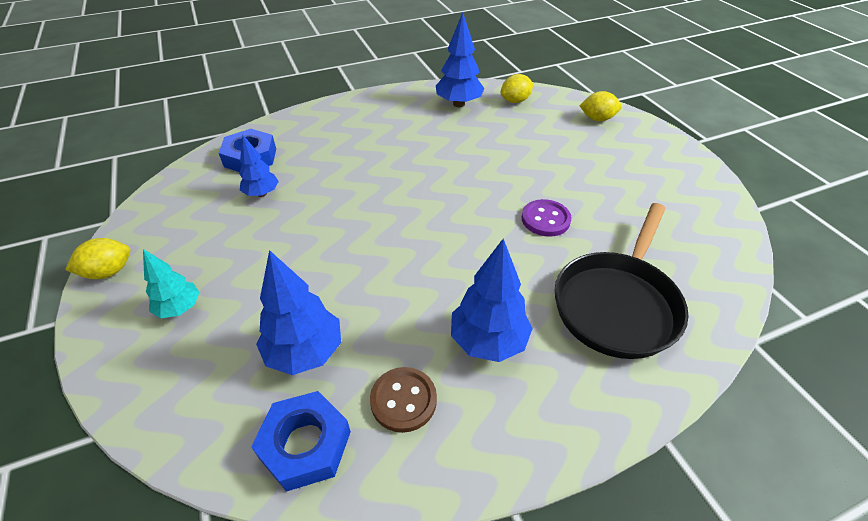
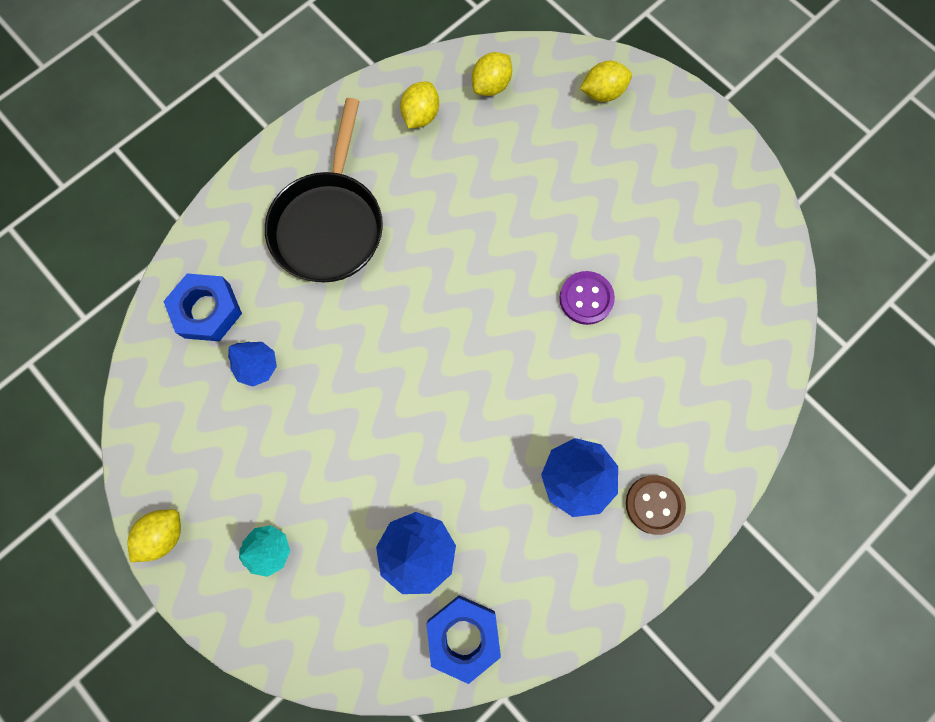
camera: 20 degrees left, 30 degrees up
brown button [370,367,437,433] -> brown button moved to [626,475,686,535]
blue tree [436,12,485,107] -> yellow lemon [400,82,439,129]
black pan [555,203,689,359] -> black pan moved to [265,98,383,282]

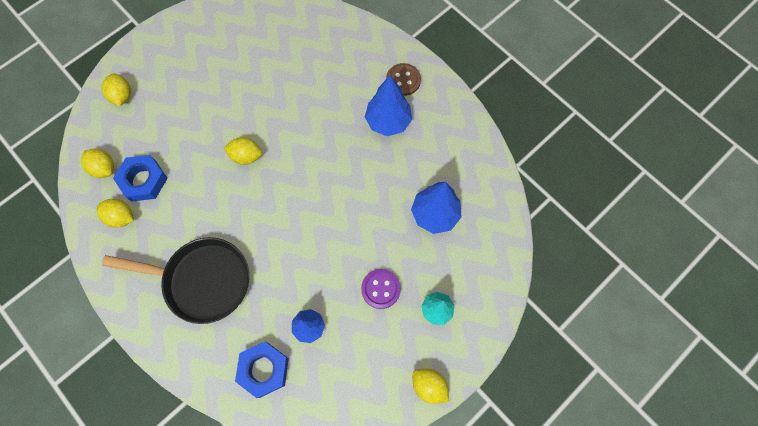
camera: 90 degrees left, 5 degrees down
blue nut [427,595,501,684] -> blue nut moved to [113,155,168,202]
purple button [559,271,615,325] -> purple button moved to [361,269,401,309]
none -> yellow lemon [224,137,262,165]

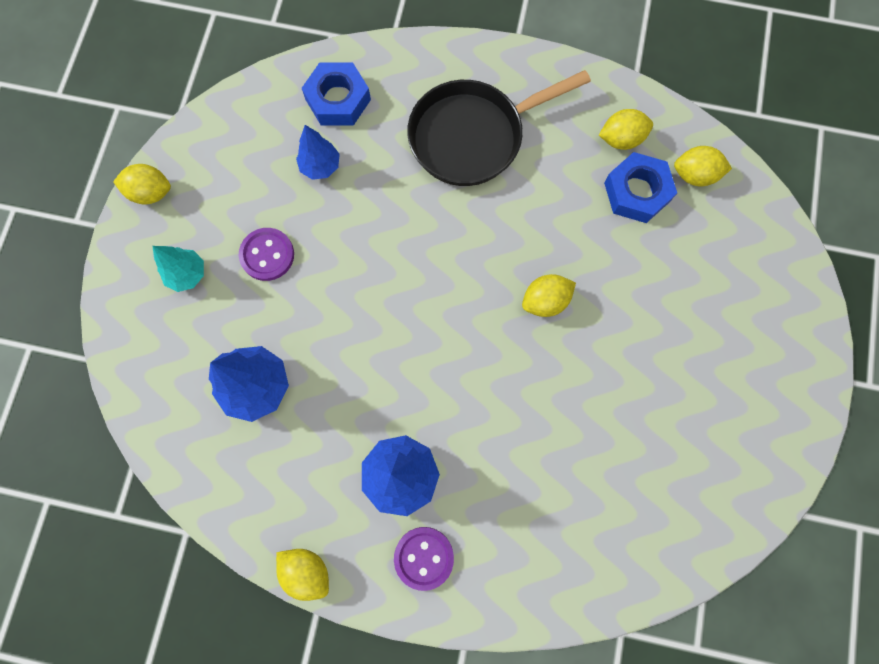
camera: 145 degrees right, 5 degrees up
yellow lemon [102,73,131,106] -> yellow lemon moved to [276,549,329,601]
brown button [386,63,421,96] -> purple button [394,527,454,591]

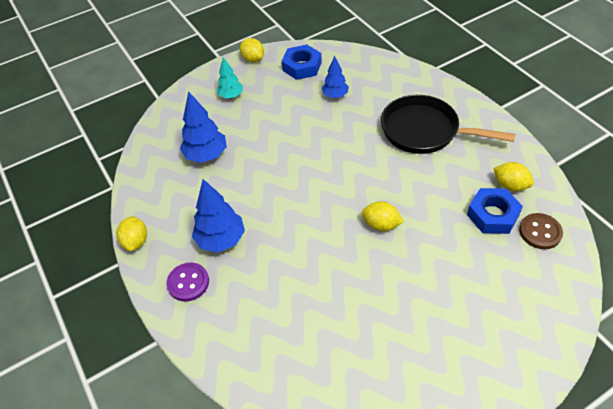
camera: 50 degrees right, 25 degrees down
purple button [239,228,294,281] -> none
blue nut [302,62,371,125] -> blue nut moved to [282,45,322,80]
yellow lemon [674,146,732,186] -> brown button [519,213,563,249]

